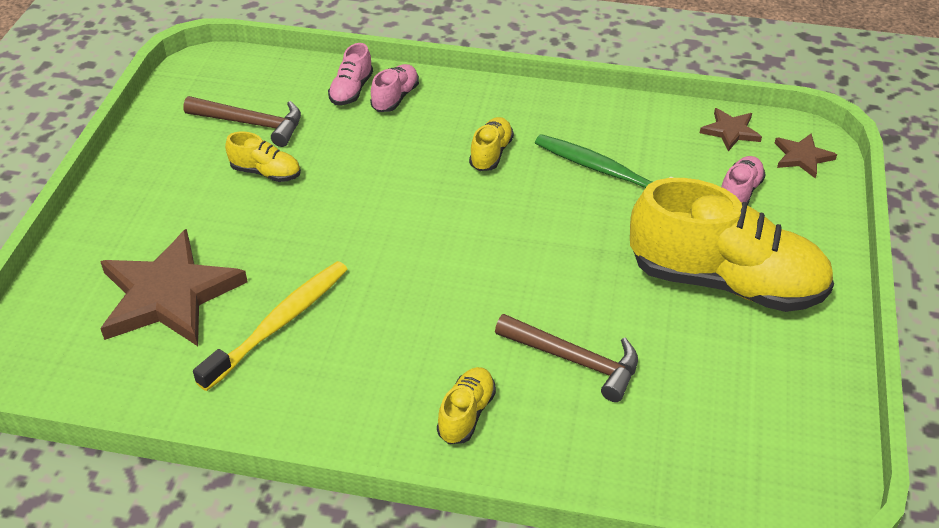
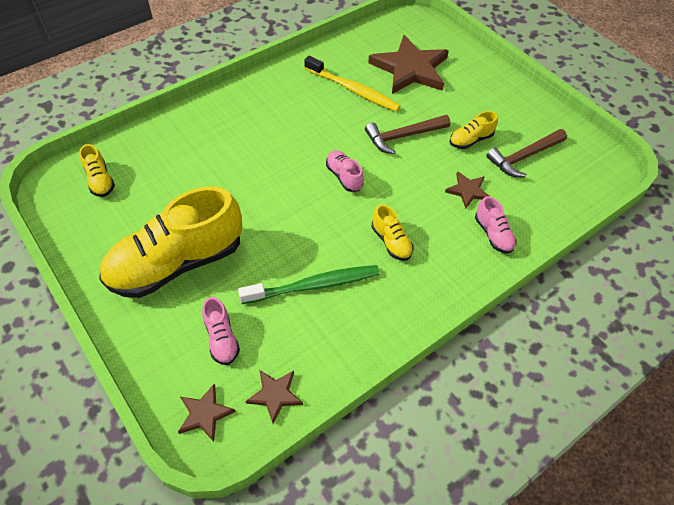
camera: 130 degrees right, 10 degrees up
yellow toothbrush [193,261,348,391] -> yellow toothbrush turned 45 degrees counterclockwise [304,56,401,112]
pink shoe [328,43,373,105] -> pink shoe moved to [326,150,364,192]
yellow shoe [437,367,496,444] -> yellow shoe moved to [79,144,115,197]
brown hammer [495,314,638,402] -> brown hammer moved to [365,115,450,154]
none -> brown star [445,171,489,209]

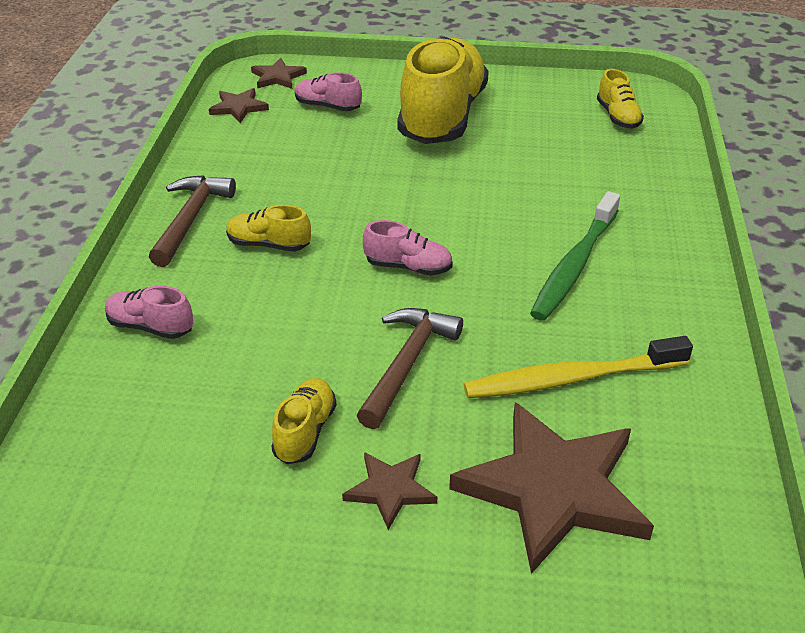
camera: 135 degrees right, 15 degrees down
yellow shoe [79,144,115,197] -> yellow shoe turned 120 degrees counterclockwise [597,69,644,129]
green toothbrush [238,265,380,304] -> green toothbrush moved to [530,191,620,321]
brown star [445,171,489,209] -> brown star moved to [342,452,437,530]
brown hammer [486,129,567,178] -> brown hammer moved to [149,175,236,267]

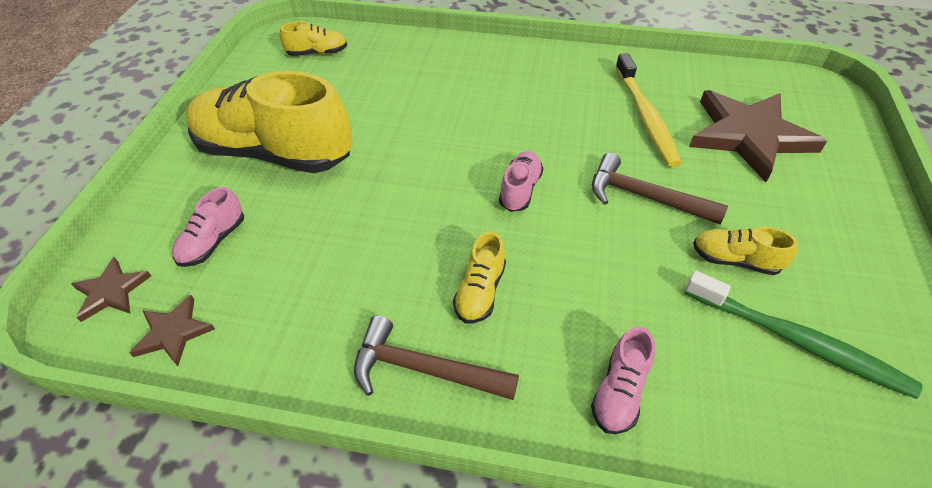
camera: 85 degrees left, 10 degrees up
brown star [342,452,437,530] -> none
green toothbrush [530,191,620,321] -> green toothbrush moved to [684,271,922,399]

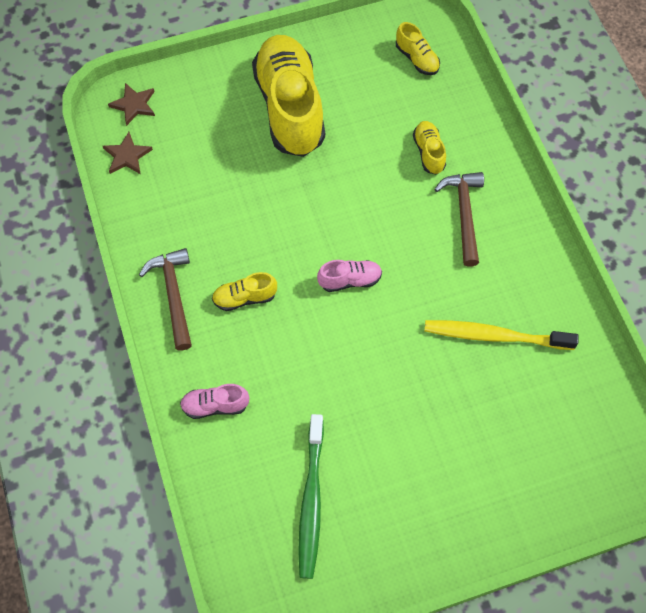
camera: 60 degrees right, 15 degrees up
pink shoe [172,187,244,267] -> none
brown hammer [592,153,728,224] -> brown hammer moved to [434,172,484,267]
yellow toothbrush [615,53,681,167] -> yellow toothbrush turned 45 degrees clockwise [424,320,579,350]
brown star [689,90,827,182] -> none
yellow shoe [693,227,798,275] -> yellow shoe moved to [413,121,446,175]

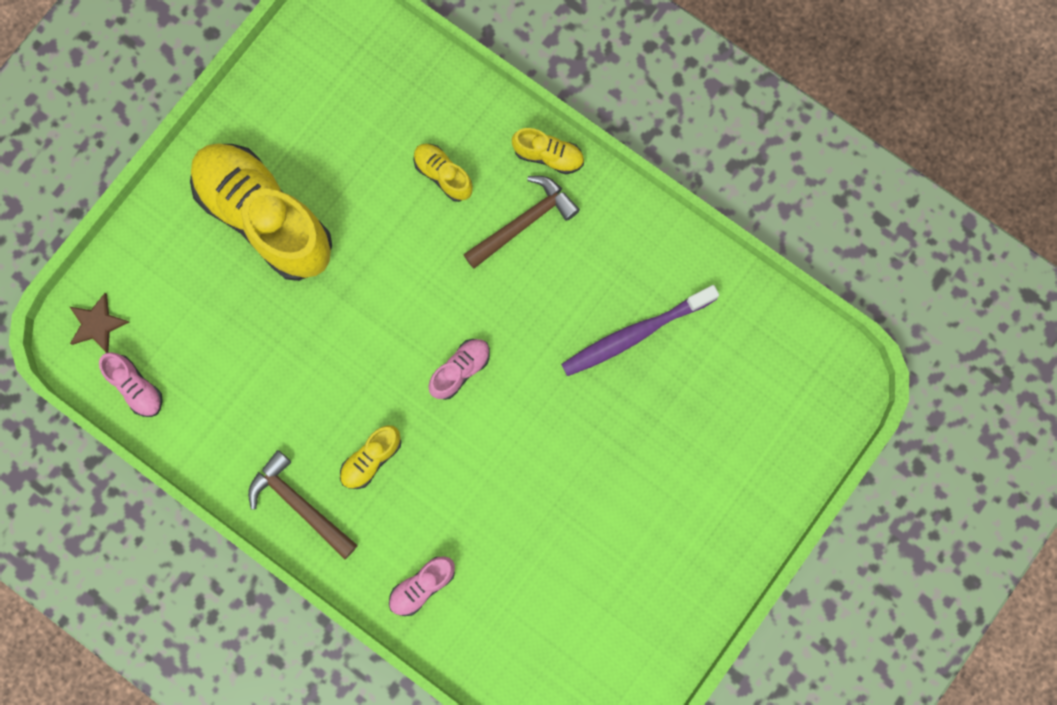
camera: 35 degrees left, 15 degrees up
brown star [103,132,153,174] -> pink shoe [99,352,163,417]
green toothbrush [298,414,324,579] -> none
yellow shoe [396,22,440,75] -> yellow shoe moved to [512,128,584,174]
yellow toothbrush [424,320,579,350] -> purple toothbrush [561,285,719,376]
brown hammer [434,172,484,267] -> brown hammer turned 90 degrees clockwise [463,176,580,269]

